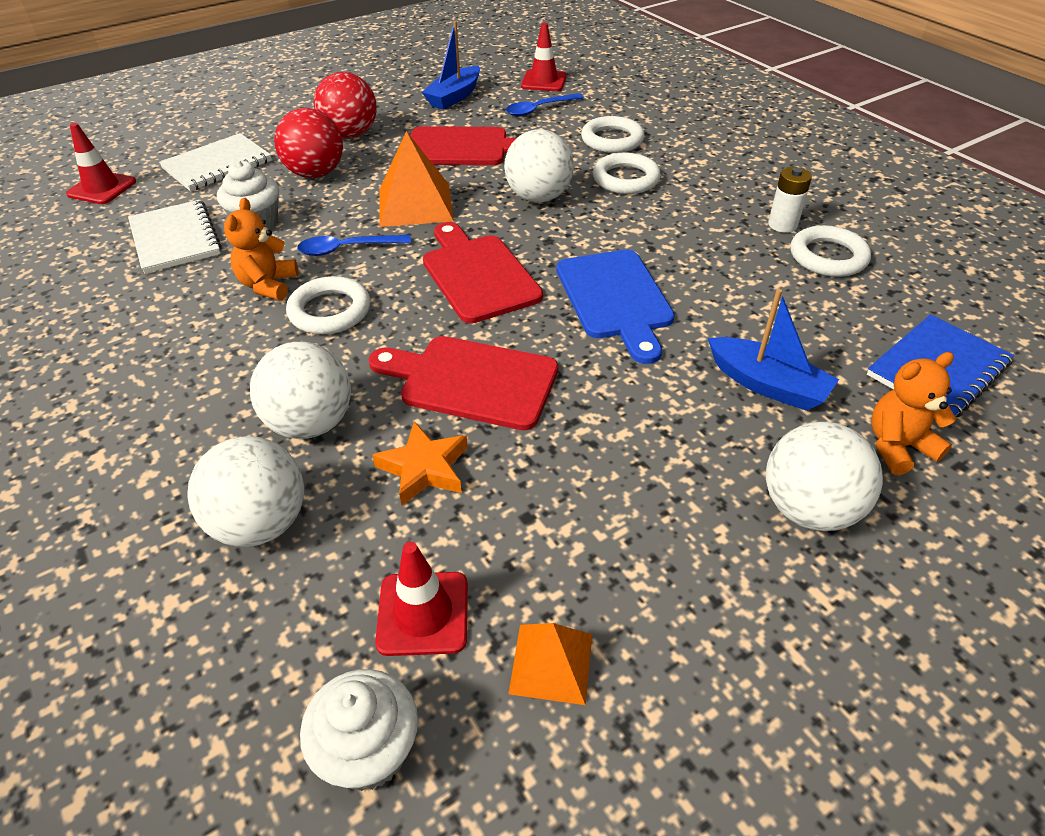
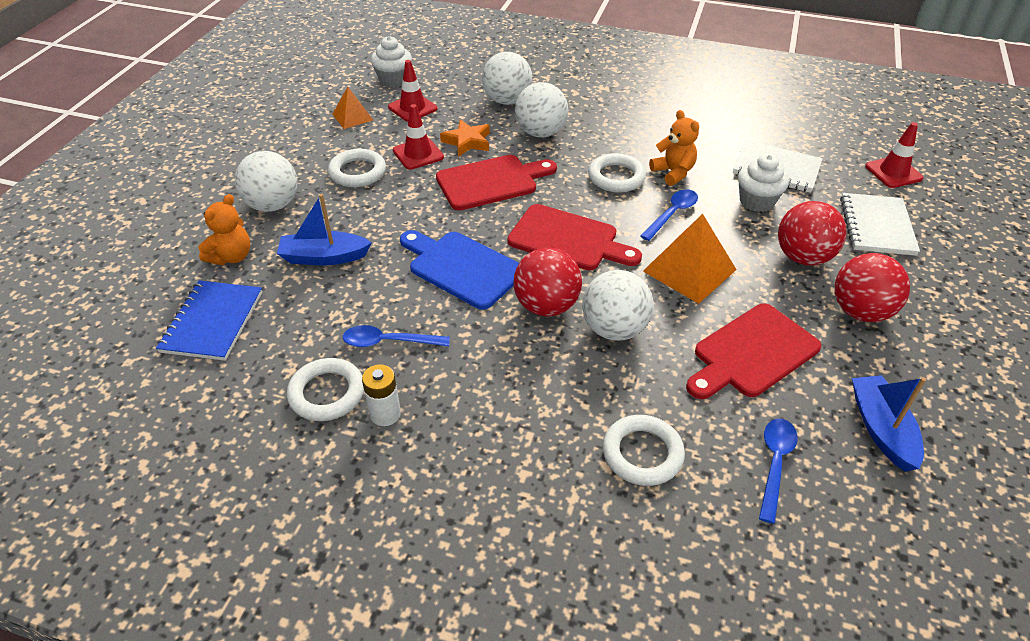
camera: 140 degrees right, 0 degrees up
red traffic cone [521,23,567,91] -> red traffic cone moved to [393,104,444,170]
white ring [593,153,661,194] -> white ring moved to [328,149,386,187]
none -> blue spoon [343,325,450,347]
none -> red ball [513,248,582,317]

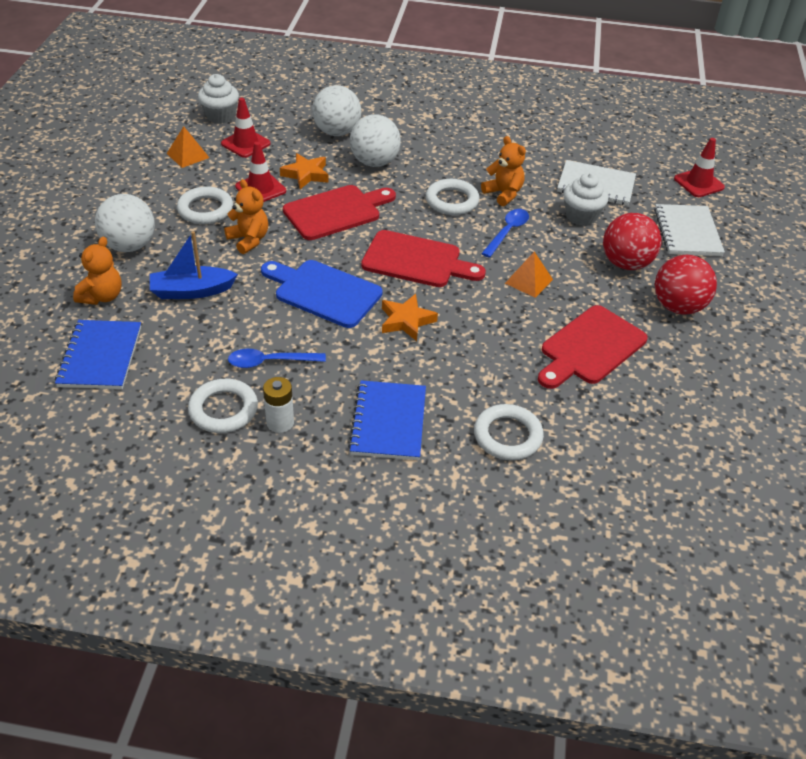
camera: 10 degrees left, 0 degrees up
red ball [513,248,582,317] -> orange star [382,294,438,341]
white ball [582,270,653,341] -> none
orange pyramid [643,214,737,304] -> orange pyramid [505,252,553,298], size x0.59
blue spoon [759,418,797,524] -> none
blue boat [852,375,926,472] -> none
none -> orange teddy bear [224,179,268,254]
none -> blue notebook [348,380,426,460]

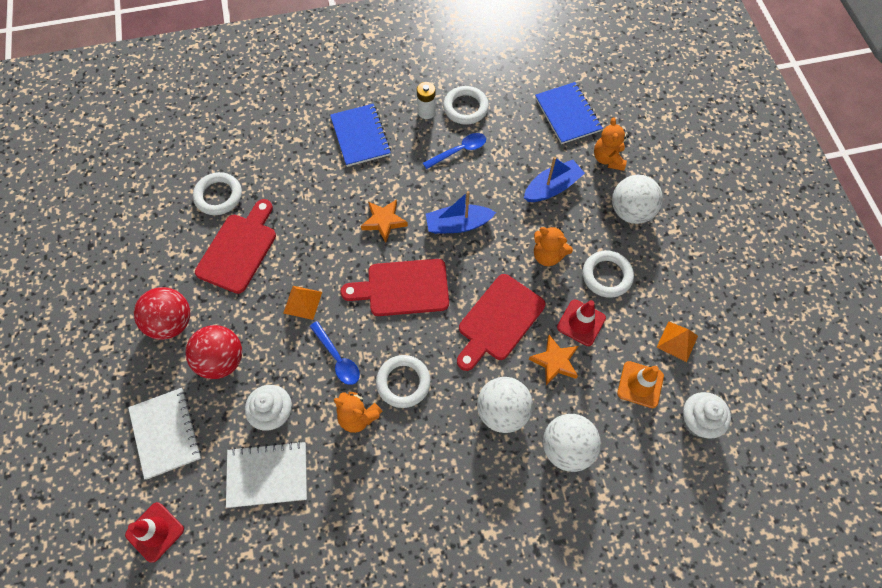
camera: 160 degrees right, 20 degrees up
red traffic cone [221,98,271,158] -> orange traffic cone [617,361,664,408]
blue cutting board [261,260,383,328] -> blue boat [426,191,496,234]
white ring [474,404,544,460] -> white ring moved to [193,172,242,215]
blue spoon [481,209,529,258] -> blue spoon turned 45 degrees counterclockwise [310,321,360,385]

